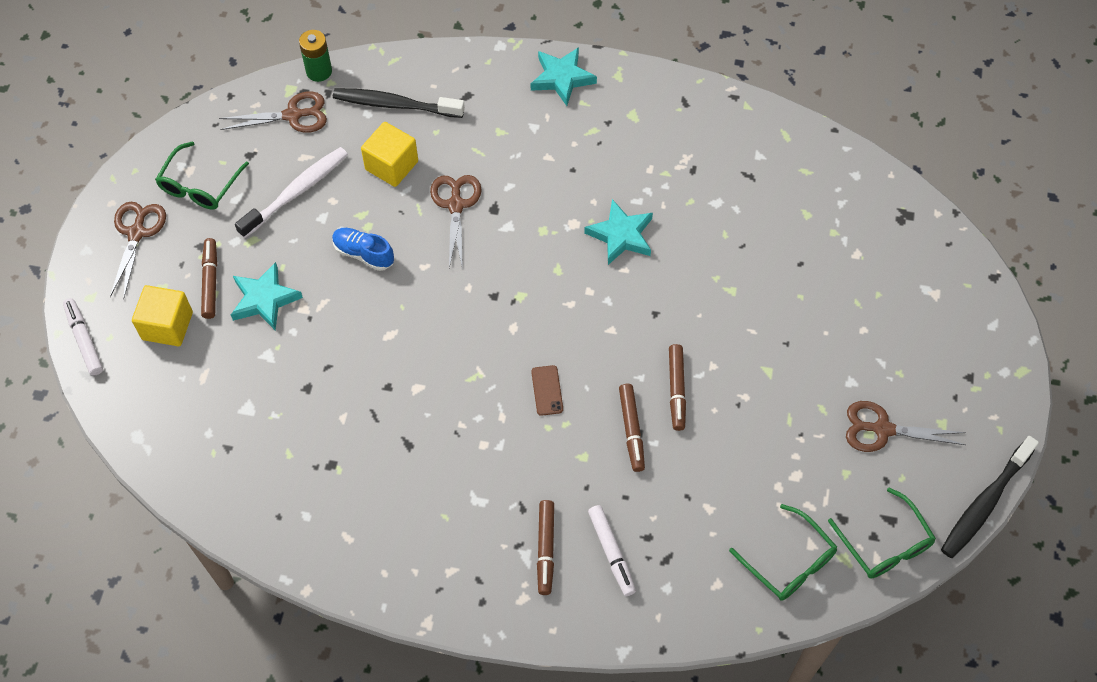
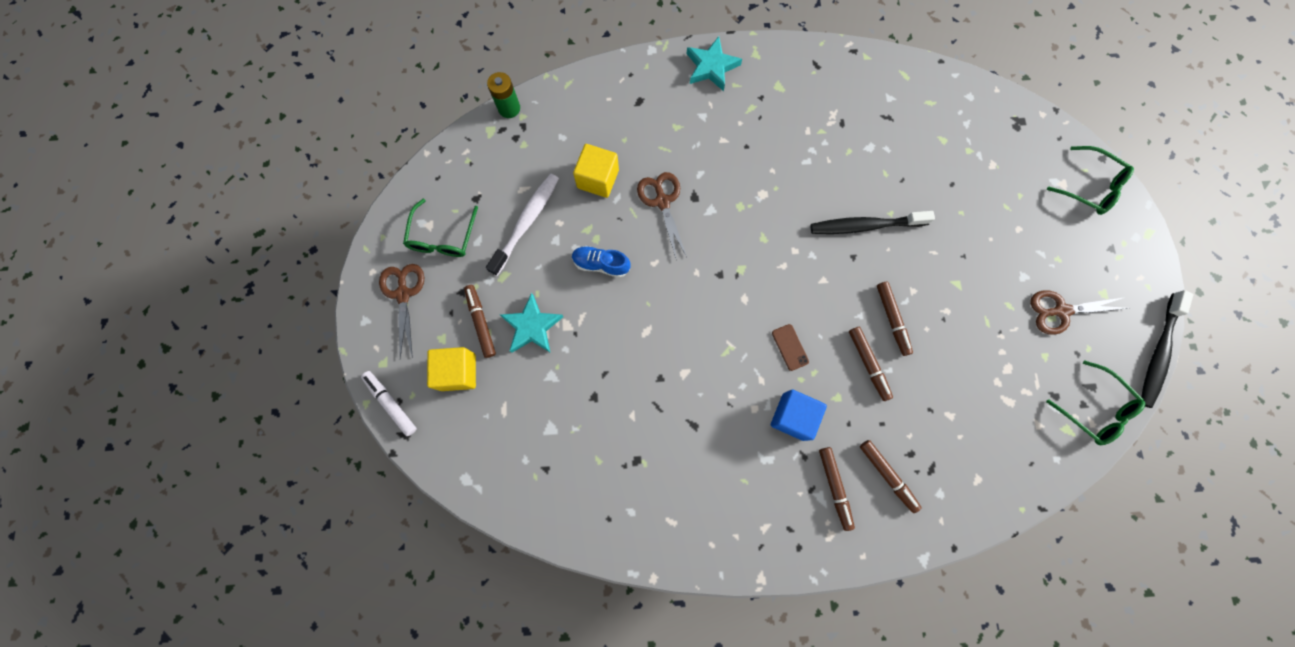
camera: 15 degrees left, 15 degrees up
brown scissors [219,91,327,133] -> none
black toothbrush [333,88,465,118] -> black toothbrush moved to [811,211,935,234]
turquoise star [584,199,653,265] -> none
white marker [588,505,636,596] -> brown marker [860,440,922,513]
green glasses [729,504,837,601] -> green glasses moved to [1047,146,1134,215]
none -> blue cube [771,390,827,441]

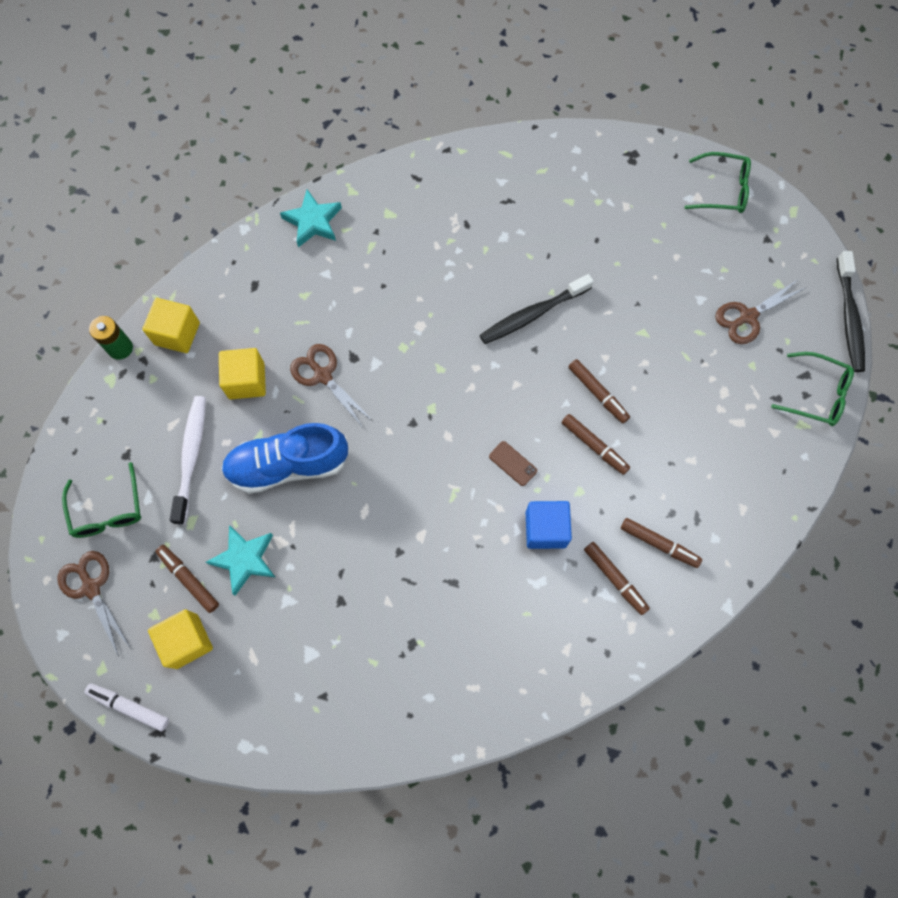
camera: 25 degrees left, 5 degrees down
blue shoe [572,246,630,278] -> blue shoe [221,423,348,494], size x1.88
none -> yellow cube [142,298,200,353]

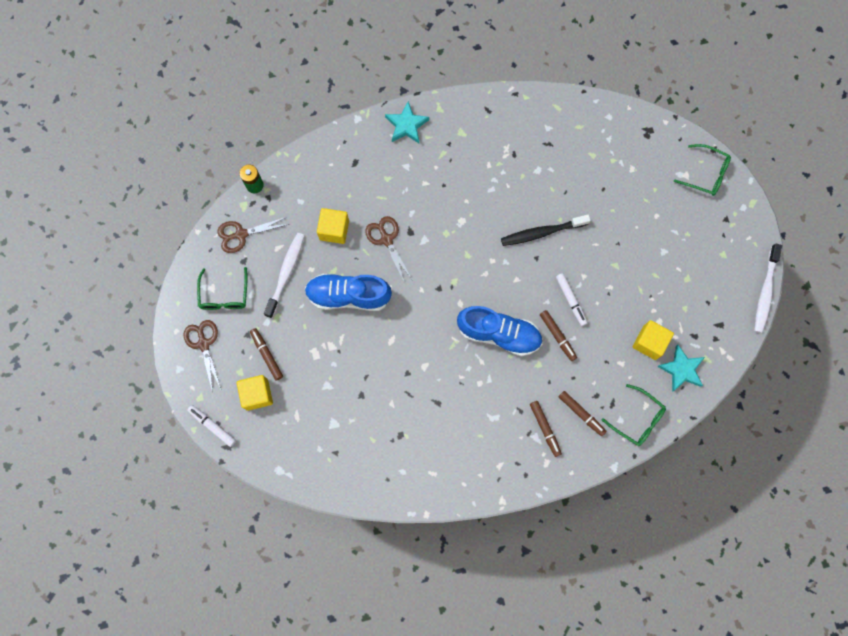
camera: 15 degrees right, 5 degrees up
yellow cube [142,298,200,353] -> yellow cube moved to [633,320,674,360]
turquoise star [206,525,275,596] -> turquoise star moved to [657,345,705,392]
brown phone [489,441,537,486] -> blue shoe [457,306,542,356]
blue cube [526,501,572,549] -> none
brown marker [569,359,630,423] -> white marker [556,273,588,326]
brown scissors [715,280,807,344] -> brown scissors moved to [217,217,289,253]
green glasses [771,352,854,426] -> green glasses moved to [602,384,666,446]
black toothbrush [837,251,865,372] -> white toothbrush [754,244,782,333]

